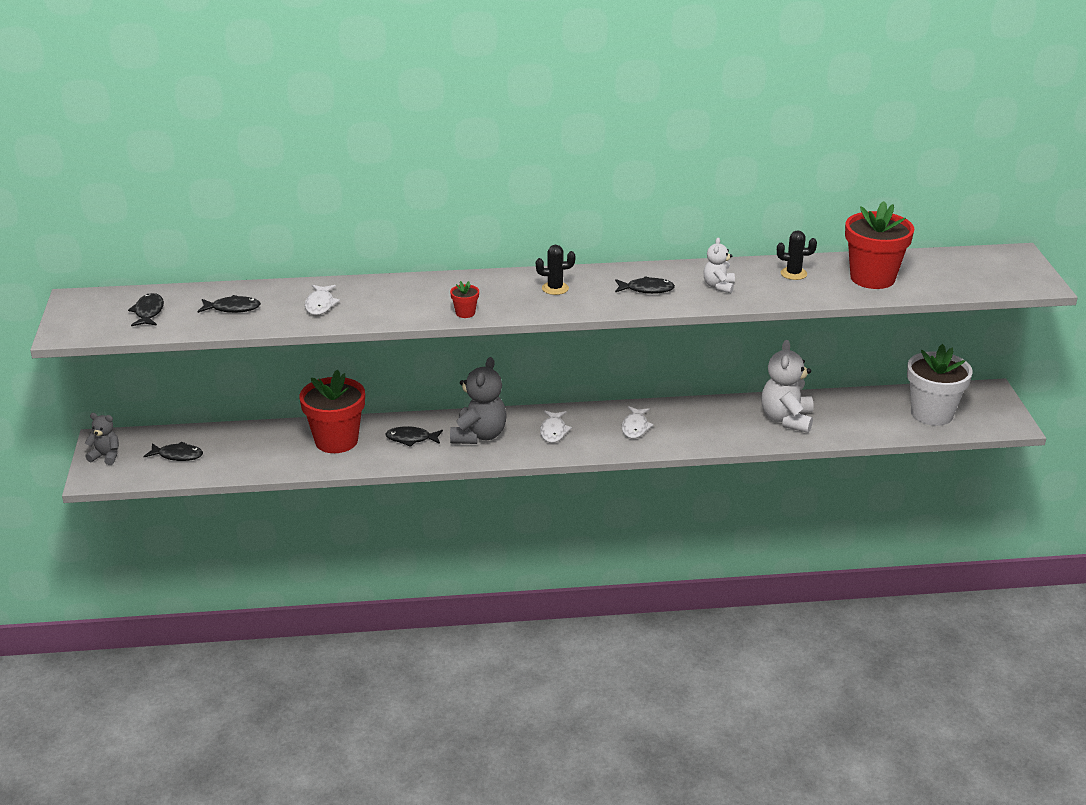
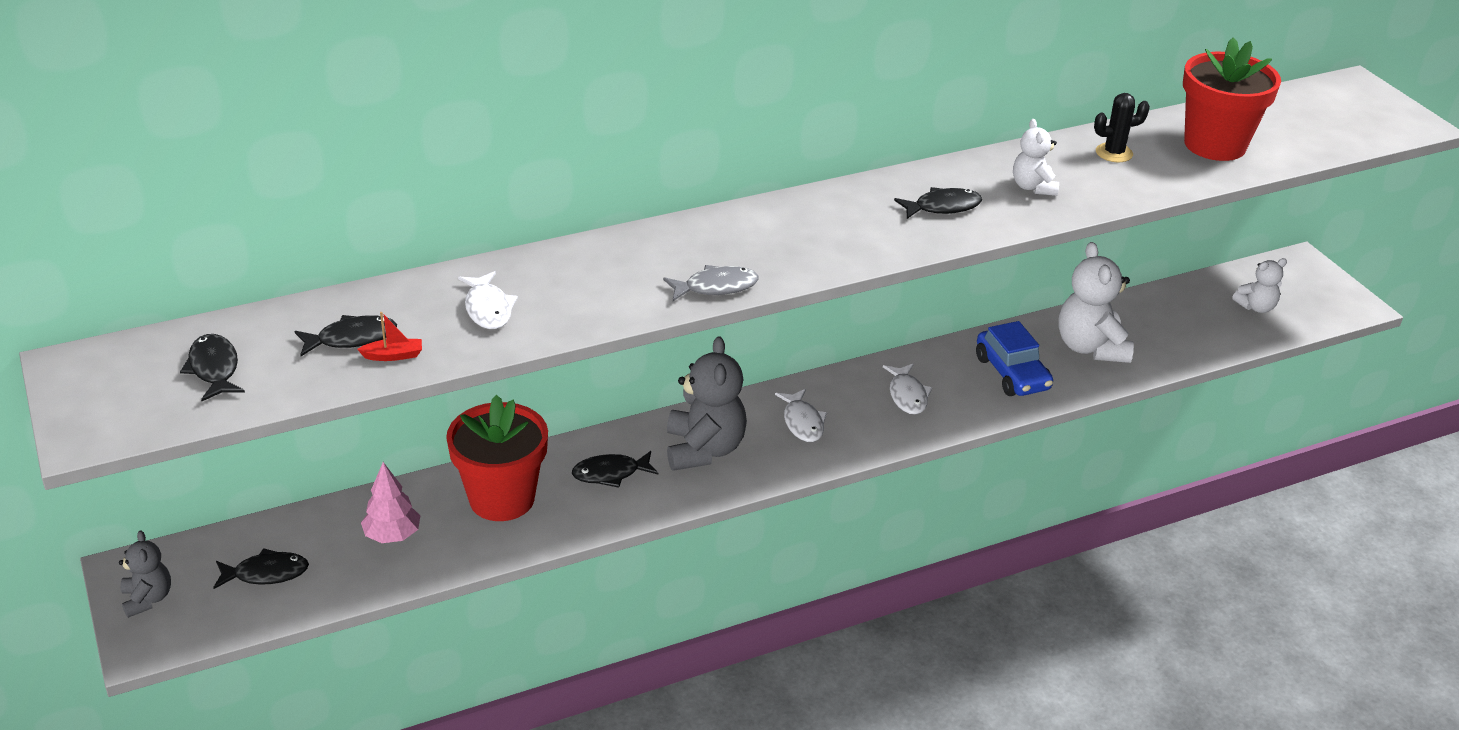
camera: 20 degrees left, 5 degrees up
grey teddy bear [85,413,119,465] -> grey teddy bear turned 75 degrees clockwise [119,530,171,618]
red flower pot [450,281,479,318] -> grey fish [663,265,759,301]
black cactus [536,245,575,295] -> none
white flower pot [907,344,973,426] -> white teddy bear [1232,258,1287,313]
none -> red boat [357,312,422,361]
none -> pink tree [361,462,420,543]
none -> blue car [976,321,1053,396]

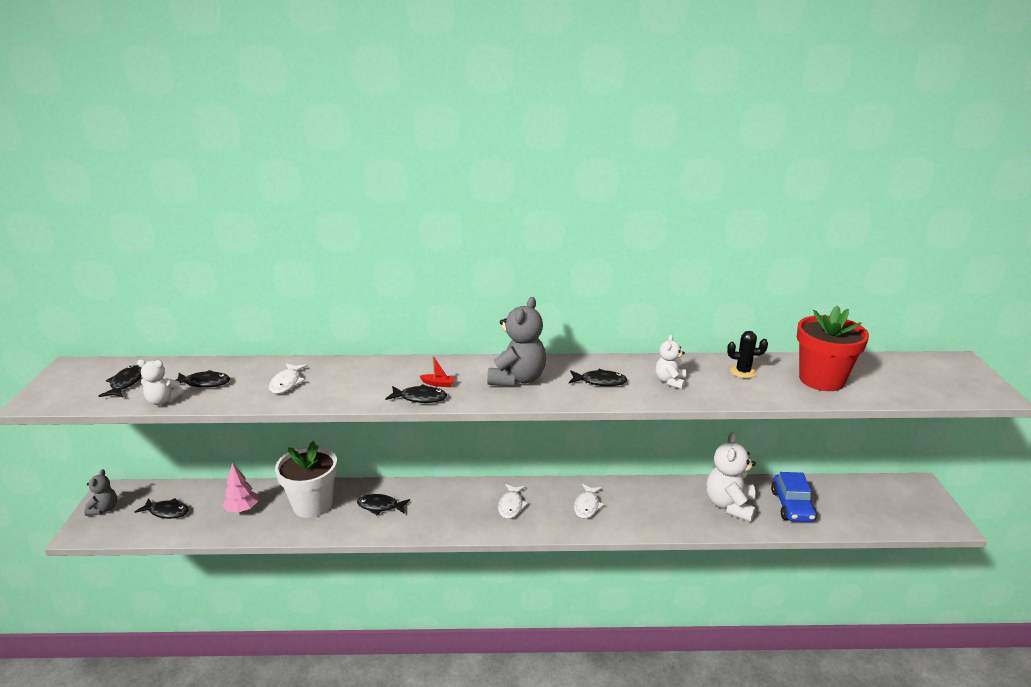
camera: 25 degrees right, 10 degrees down
red boat [357,312,422,361] -> red boat moved to [420,356,455,387]
red flower pot [446,395,548,521] -> white flower pot [275,441,337,518]
grey fish [663,265,759,301] -> black fish [386,384,447,403]
grey teddy bear [667,336,747,471] -> grey teddy bear moved to [487,297,546,387]
blue car [976,321,1053,396] -> blue car moved to [771,472,817,522]
white teddy bear [1232,258,1287,313] -> white teddy bear moved to [137,360,183,405]

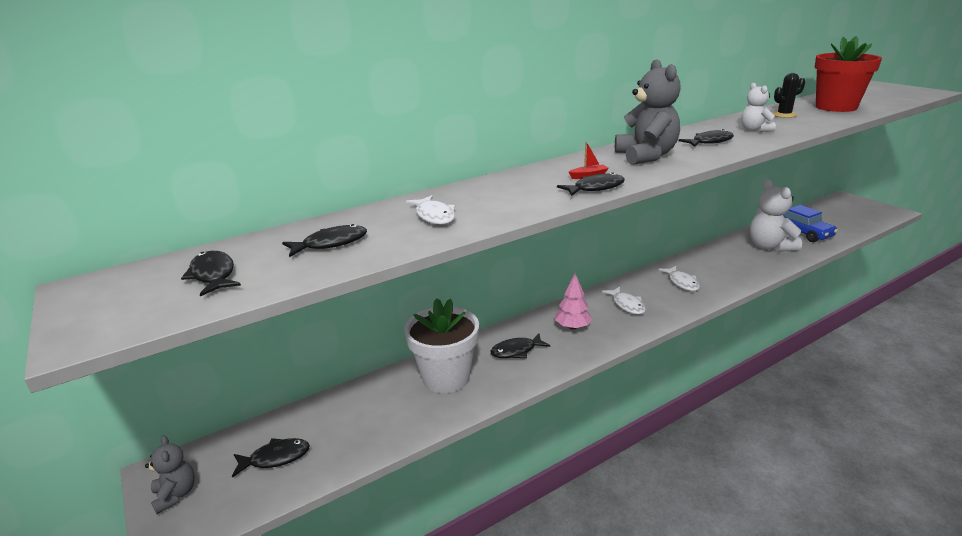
camera: 30 degrees left, 0 degrees up
white teddy bear [137,360,183,405] -> none
pink tree [223,463,258,513] -> pink tree moved to [555,273,592,330]

